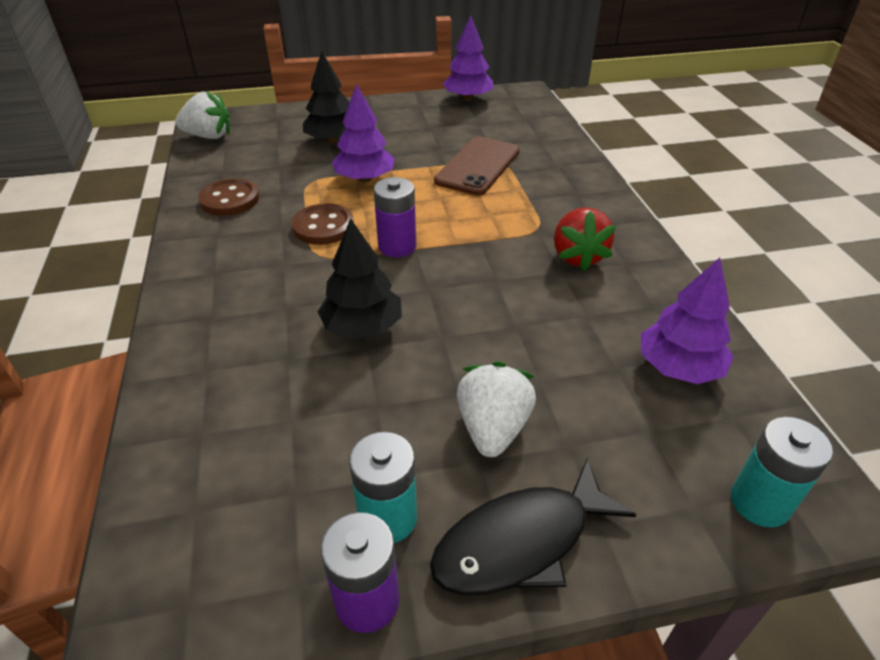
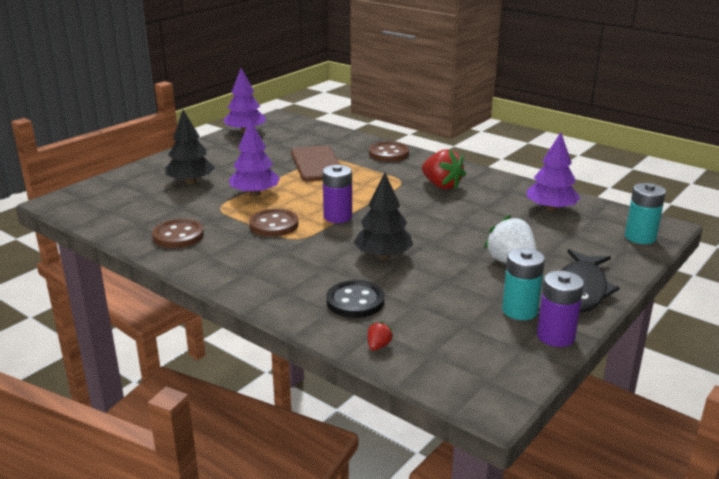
camera: 40 degrees left, 15 degrees down
white strawberry [175,91,230,139] -> none
none -> black button [326,280,384,318]
none -> red strawberry [368,321,394,351]
none -> brown button [369,142,409,162]

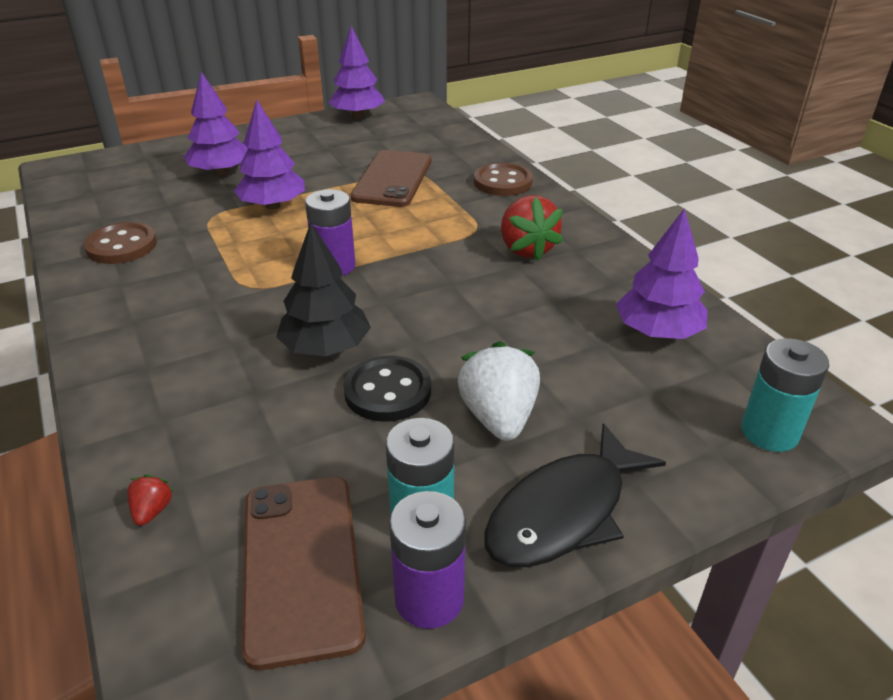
camera: 25 degrees right, 10 degrees up
black tree [165,110,215,184] -> purple tree [184,72,248,176]
brown button [249,209,299,237] -> none
black button [326,280,384,318] -> black button moved to [343,355,431,422]
red strawberry [368,321,394,351] -> red strawberry turned 45 degrees counterclockwise [127,474,174,526]
none -> brown phone [242,477,366,670]

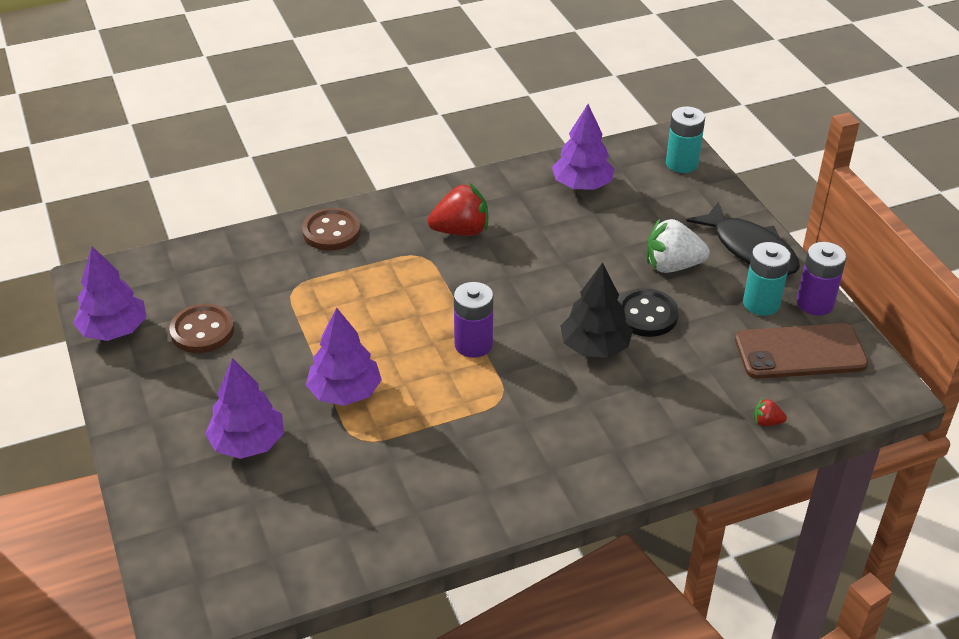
camera: 85 degrees left, 5 degrees up
brown button [84,222,157,264] -> brown button moved to [169,304,234,353]
brown phone [351,150,431,207] -> none

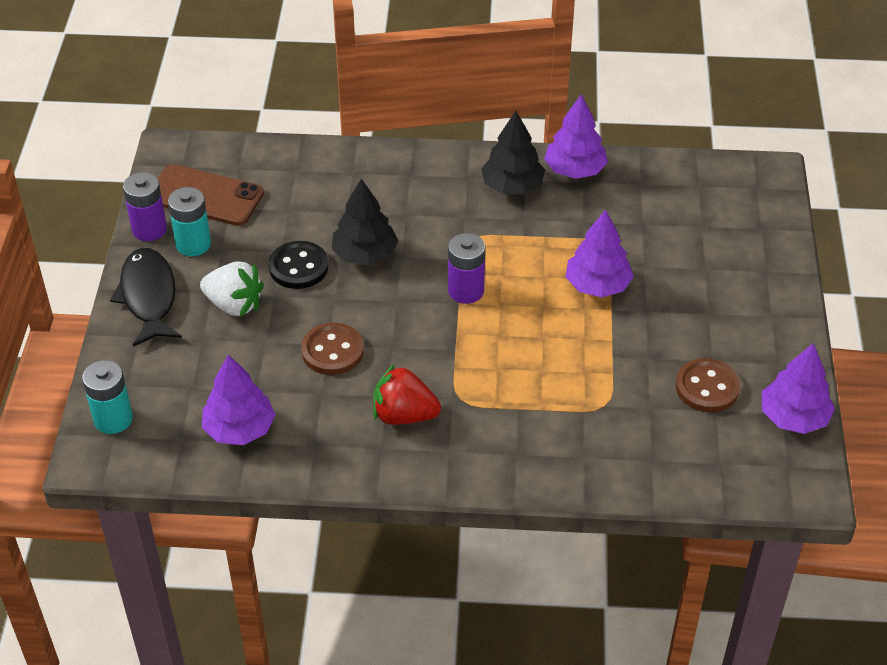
camera: 155 degrees left, 5 degrees up
purple tree [205,358,284,459] -> purple tree moved to [544,94,608,179]
brown button [302,208,361,251] -> brown button moved to [301,323,364,375]
red strawberry [754,398,787,426] -> none
none -> black tree [481,111,545,194]

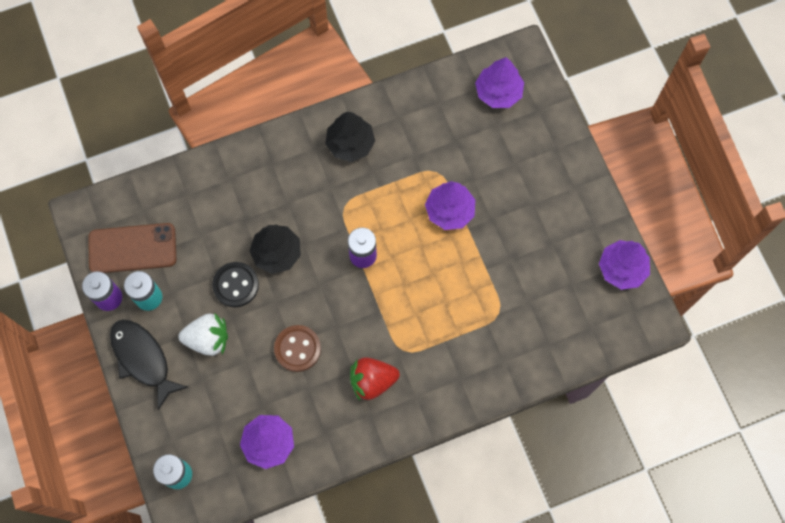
camera: 25 degrees left, 25 degrees up
purple tree [544,94,608,179] -> purple tree moved to [475,57,524,108]
brown button [676,358,741,412] -> none

